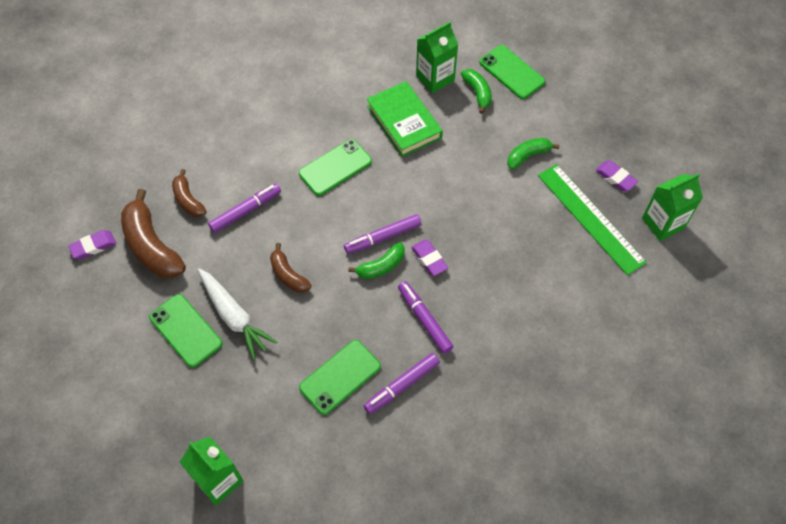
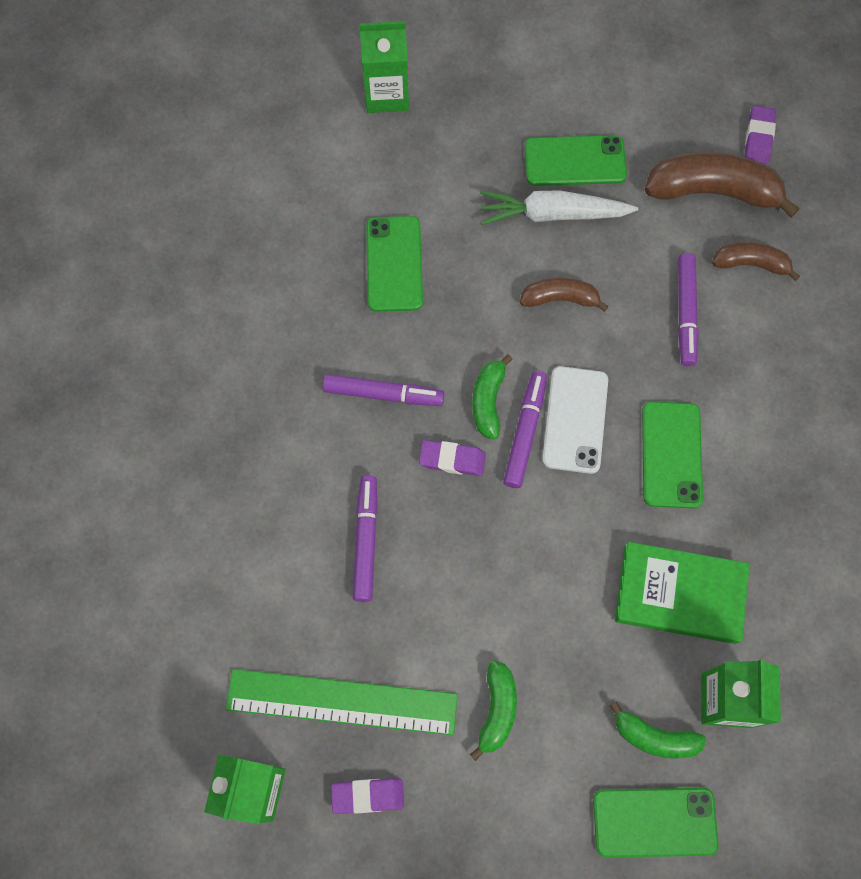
camera: 130 degrees right, 10 degrees up
purple marker [364,353,440,414] -> purple marker moved to [353,475,378,602]
none -> white phone [542,366,608,474]

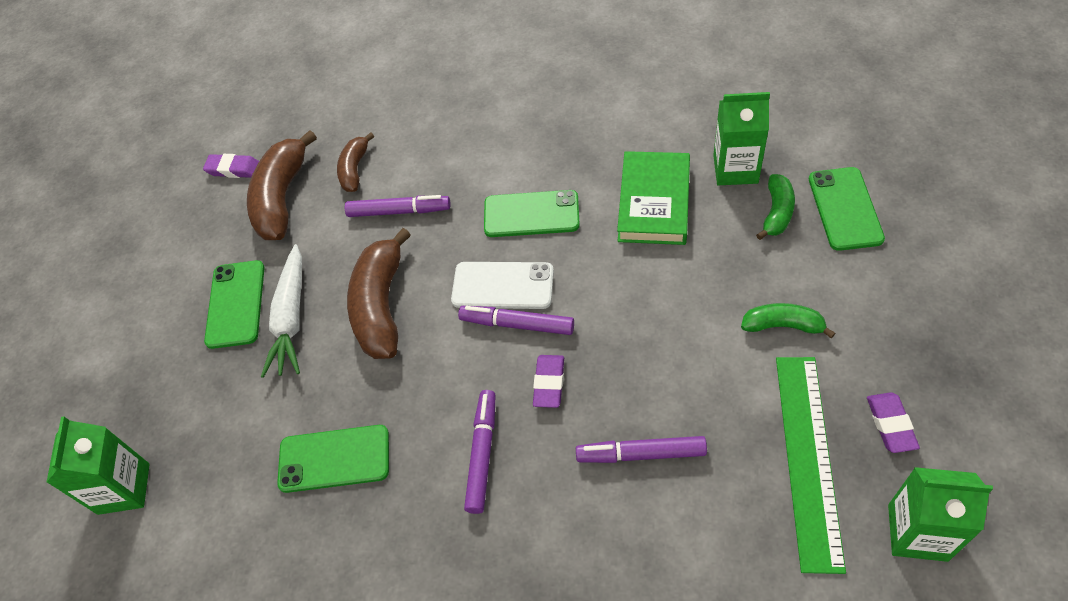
camera: 85 degrees left, 15 degrees down
green banana [472,354,513,439] -> none
brown banana [520,277,609,312] -> brown banana [347,228,411,359], size x1.78

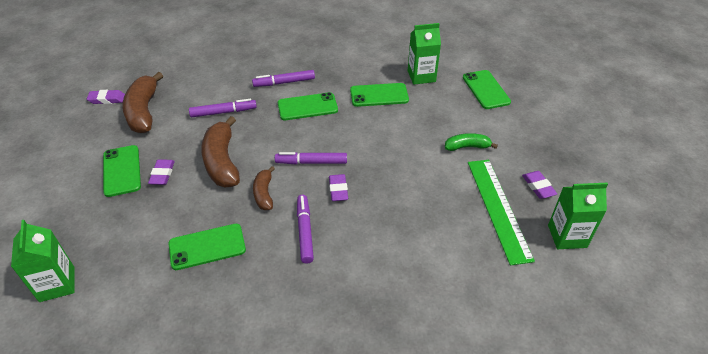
camera: 20 degrees left, 10 degrees down
white carrot [261,244,302,378] -> purple eraser [148,159,175,185]
brown banana [337,132,374,192] -> brown banana moved to [253,166,275,210]
white phone [451,262,554,309] -> none
purple marker [576,436,707,463] -> purple marker moved to [252,70,315,87]
green book [617,151,690,245] -> green phone [350,83,409,107]
green banana [756,174,795,240] -> none

